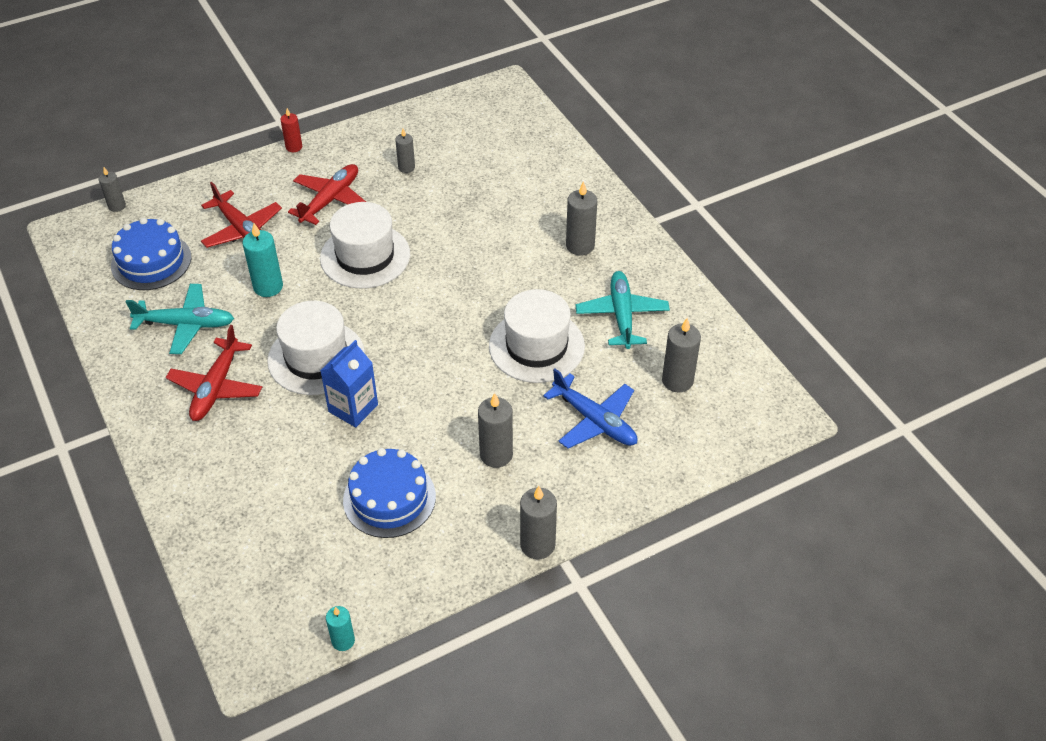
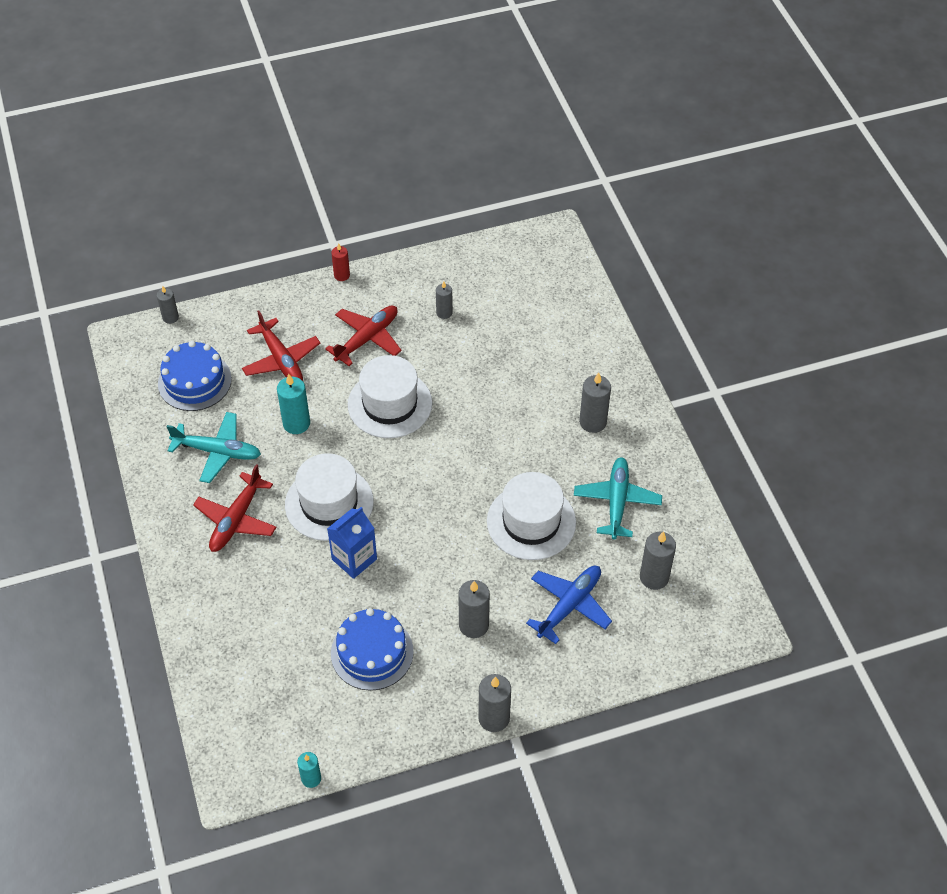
camera: 10 degrees right, 5 degrees up
blue plane [543,368,638,448] -> blue plane turned 105 degrees counterclockwise [526,566,612,644]

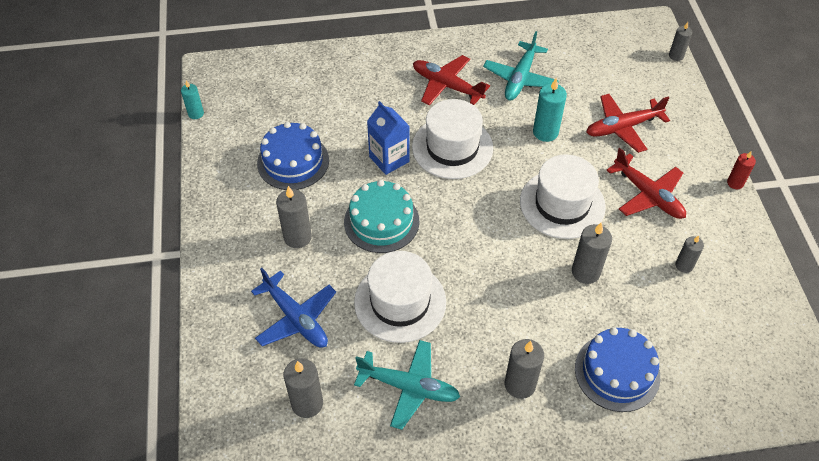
camera: 100 degrees right, 0 degrees up
blue cake [158,341,232,411] -> blue cake moved to [575,327,660,412]
grey candle [478,674,511,732] -> grey candle moved to [572,222,612,284]
none -> turquoise cake [344,180,419,253]

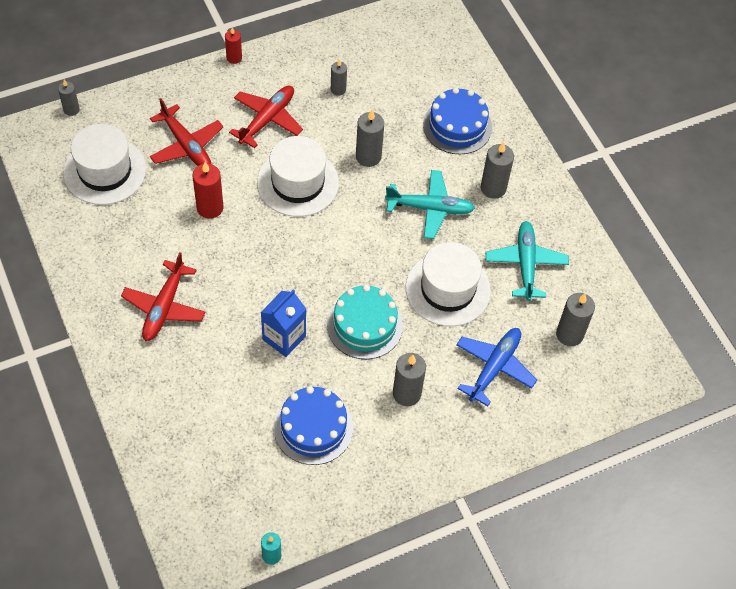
camera: 110 degrees left, 5 degrees up
white hat [412,99,493,179] -> white hat moved to [63,124,146,205]
turquoise plane [483,31,559,101] -> turquoise plane moved to [385,170,475,239]
turquoise candle [533,78,567,142] -> red candle [193,162,223,219]

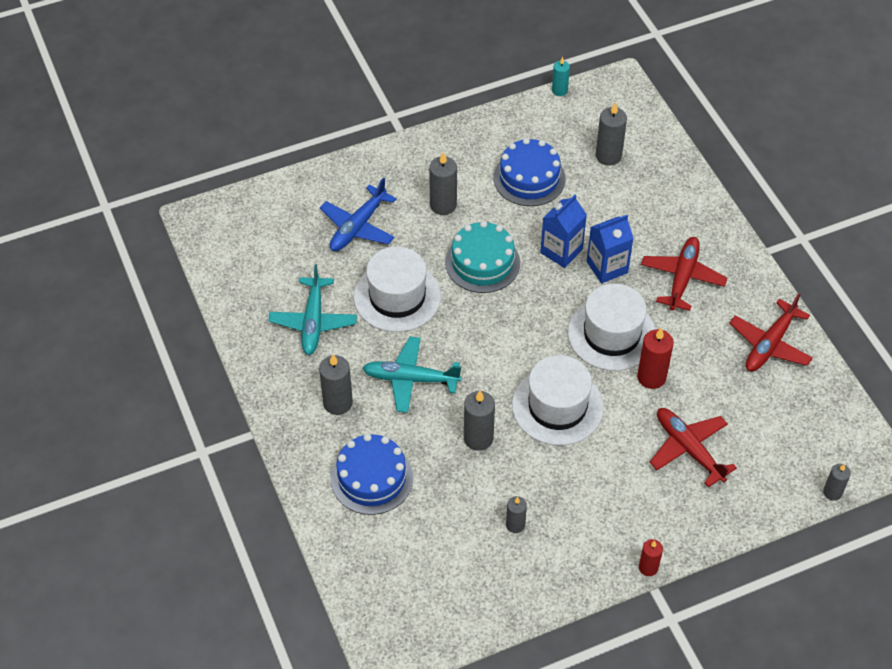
camera: 175 degrees left, 5 degrees down
white hat [63,124,146,205] -> white hat moved to [568,284,656,371]
red plane [229,86,303,148] -> red plane moved to [730,293,813,372]
grey candle [556,293,595,346] -> grey candle moved to [596,102,627,166]
none -> blue carton [587,215,634,283]

